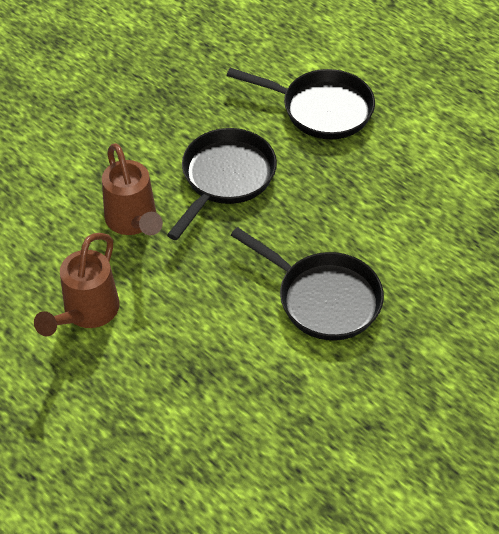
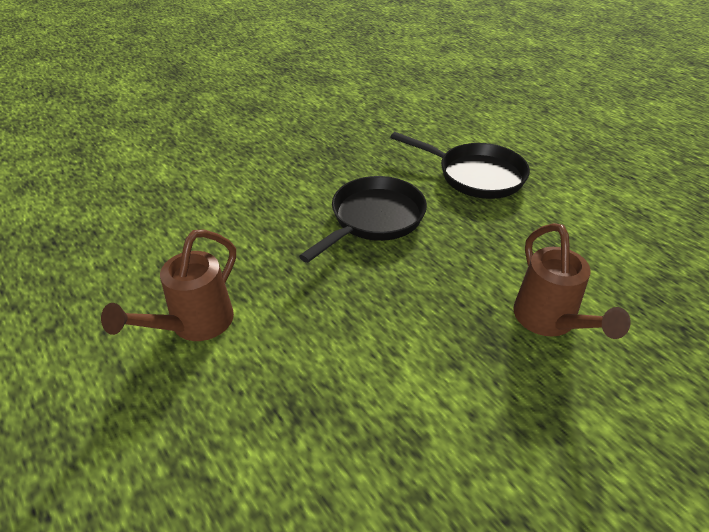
camera: 10 degrees right, 10 degrees down
brown watering can [102,143,163,235] -> brown watering can moved to [513,223,631,339]
black pan [231,227,384,341] -> none

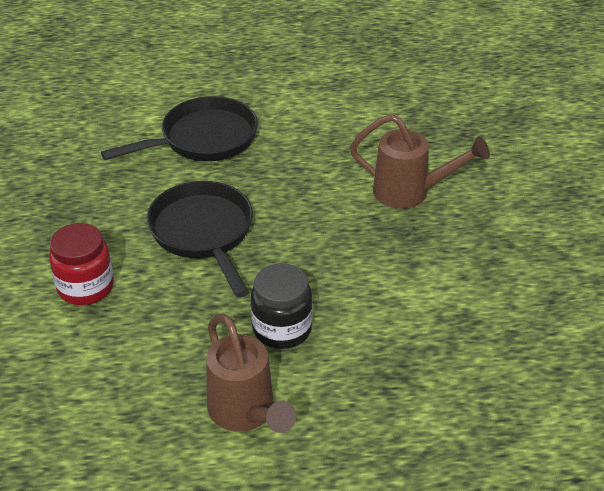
camera: 60 degrees left, 0 degrees up
none -> red jar [49,223,114,305]
none -> black jar [251,263,312,349]

